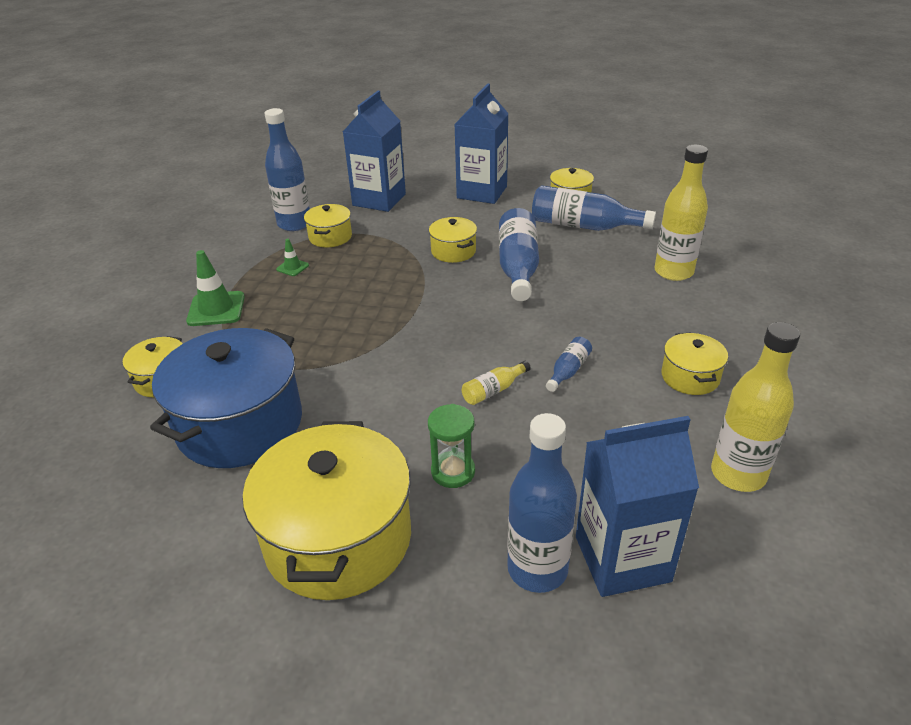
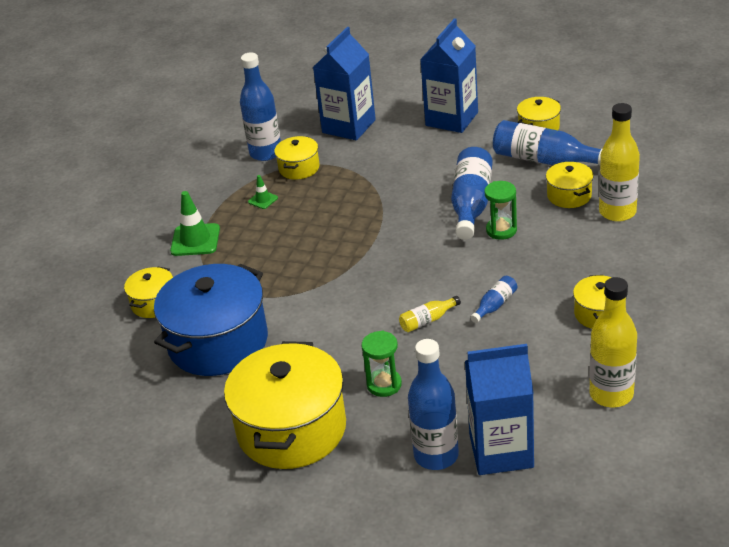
camera: 10 degrees right, 0 degrees up
yellow pot [429,217,477,263] -> yellow pot moved to [546,162,594,208]
none -> green hourglass [484,181,517,240]

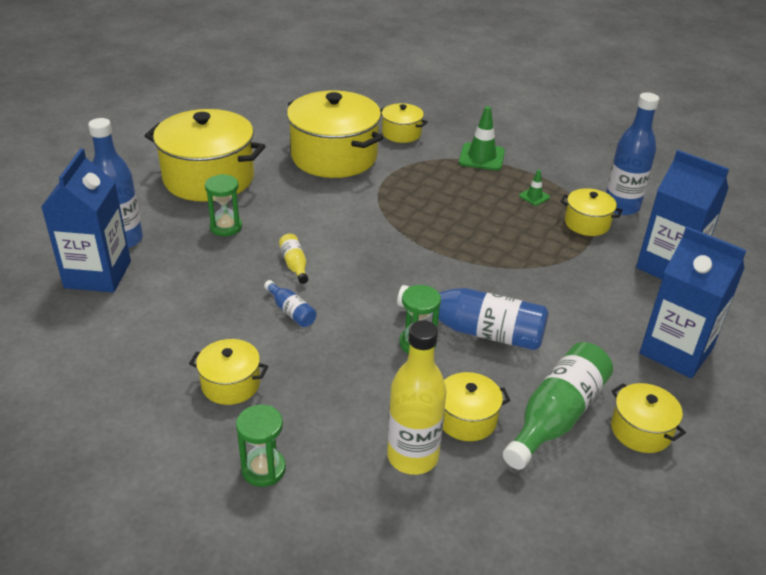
camera: 95 degrees right, 0 degrees up
blue pot [154,264,268,376] -> yellow pot [287,91,383,178]
blue bottle [493,120,603,166] -> green bottle [503,342,613,470]
yellow bottle [590,277,637,407] -> none
none -> green hourglass [236,405,286,487]

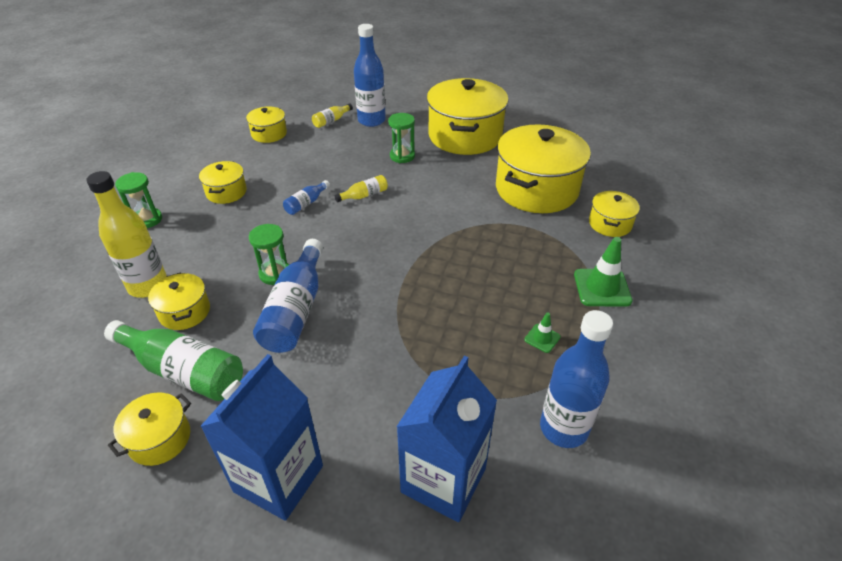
camera: 80 degrees right, 5 degrees up
blue carton [41,148,131,292] -> yellow bottle [312,103,353,128]
yellow pot [560,188,622,236] -> yellow pot moved to [246,107,287,143]

